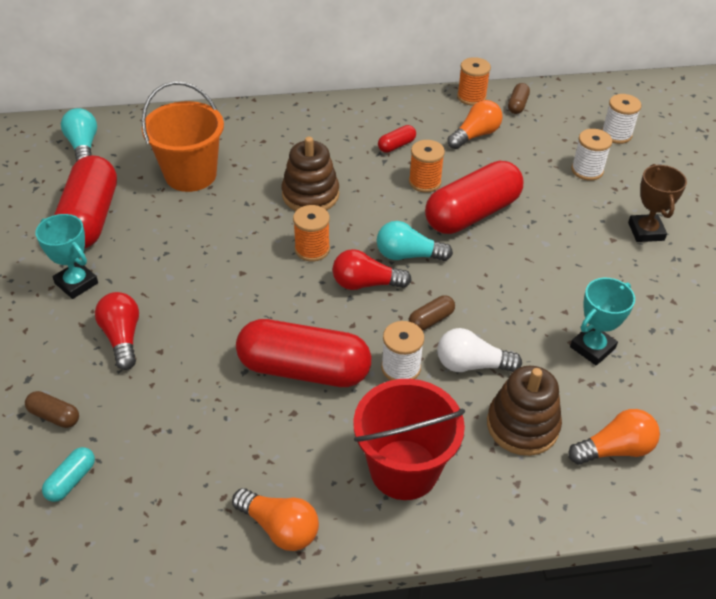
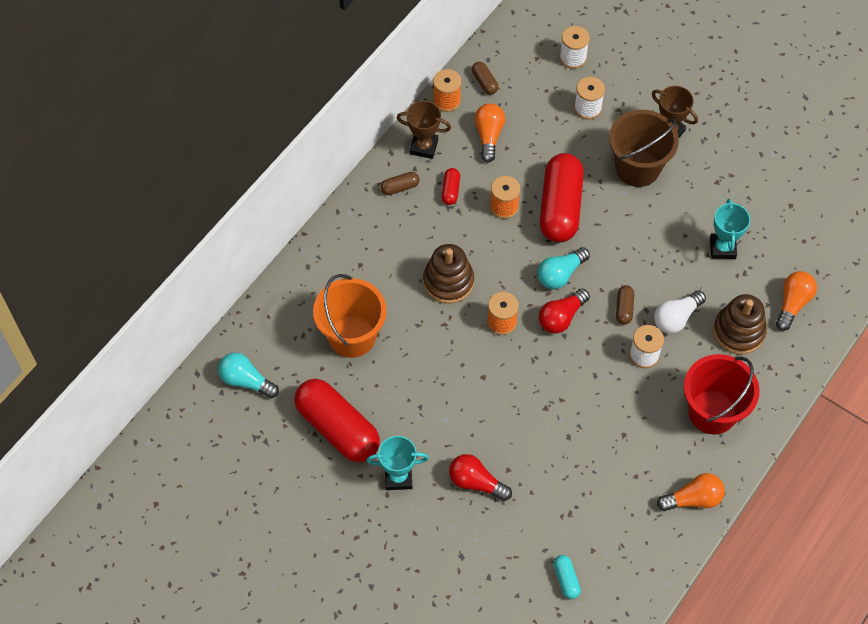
camera: 45 degrees left, 15 degrees up
brown capsule [25,391,79,428] -> brown capsule moved to [380,172,420,195]
red capsule [236,319,371,387] -> none
none -> brown trophy [397,101,451,159]
none -> brown bucket [609,110,679,187]

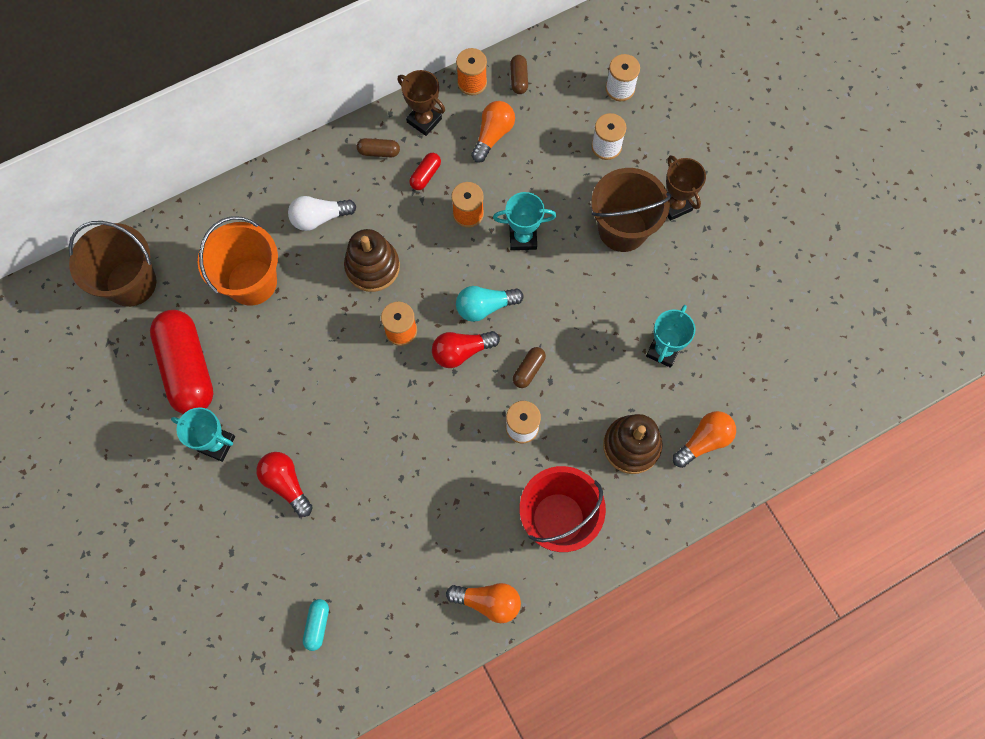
camera: 25 degrees right, 10 degrees up
turquoise light bulb [218,352,279,399] -> brown bucket [69,221,156,307]
red capsule [540,153,584,243] -> turquoise trophy [493,192,556,250]
white light bulb [654,290,706,334] -> white light bulb moved to [288,196,356,231]

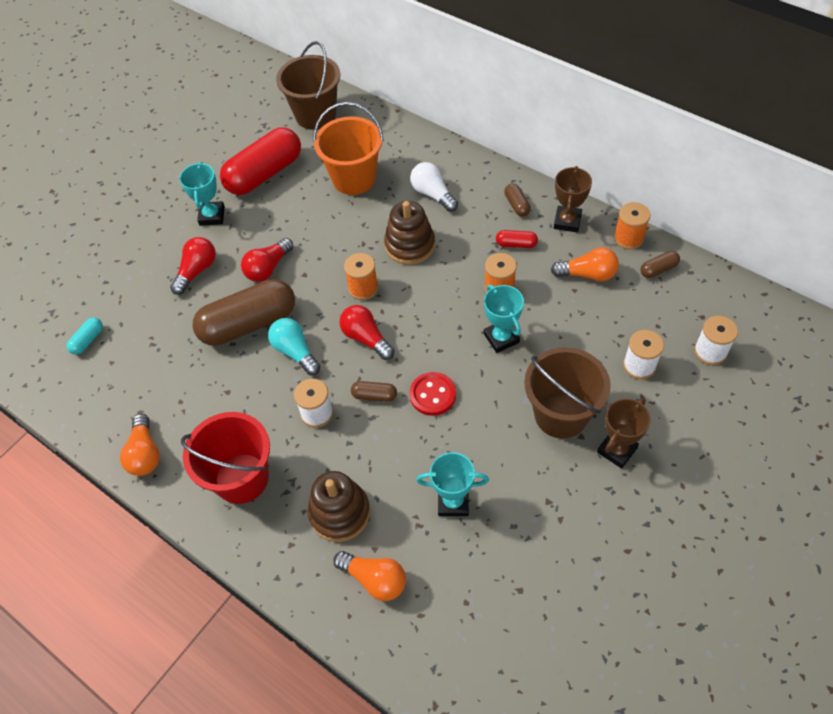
camera: 70 degrees right, 15 degrees down
turquoise capsule [303,599,329,651] -> turquoise capsule turned 45 degrees counterclockwise [67,318,103,355]
turquoise light bulb [456,286,524,322] -> turquoise light bulb moved to [268,318,320,375]
none -> brown capsule [192,279,295,346]
none -> red light bulb [241,238,294,282]
none -> red button [409,372,456,416]

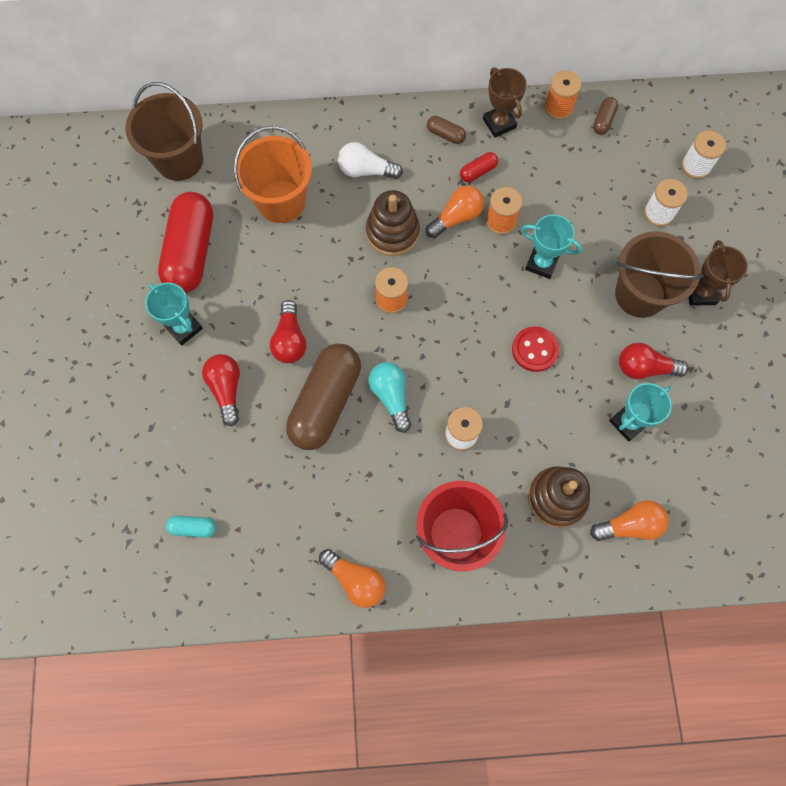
camera: 45 degrees left, 15 degrees up
turquoise capsule [67,318,103,355] -> turquoise capsule turned 75 degrees counterclockwise [166,516,216,538]
turquoise light bulb [268,318,320,375] -> turquoise light bulb turned 60 degrees clockwise [369,362,411,433]
red light bulb [339,305,395,360] -> red light bulb moved to [619,343,689,379]
brown capsule [351,381,397,402] -> none
orange light bulb [551,247,619,281] -> orange light bulb moved to [426,186,484,238]

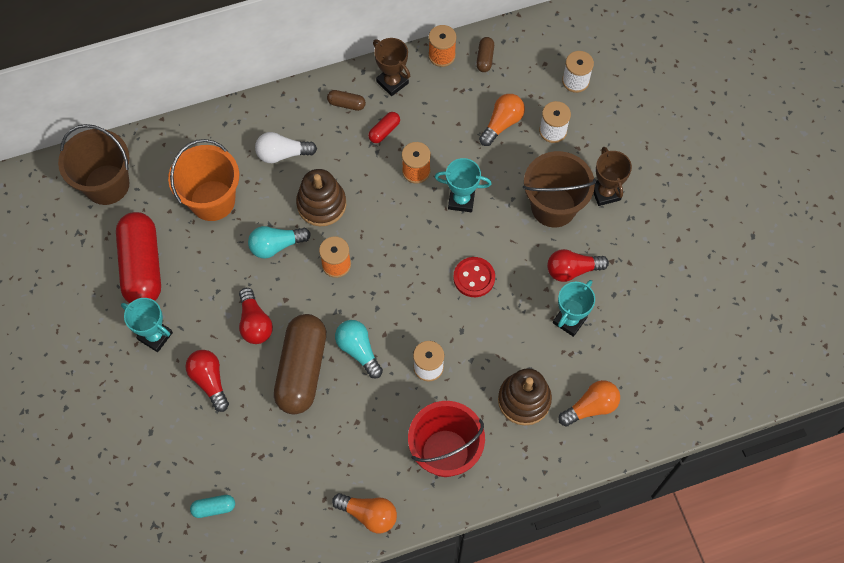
camera: 15 degrees left, 5 degrees down
orange light bulb [426,186,484,238] -> orange light bulb moved to [479,94,525,146]
none -> turquoise light bulb [248,226,311,259]

